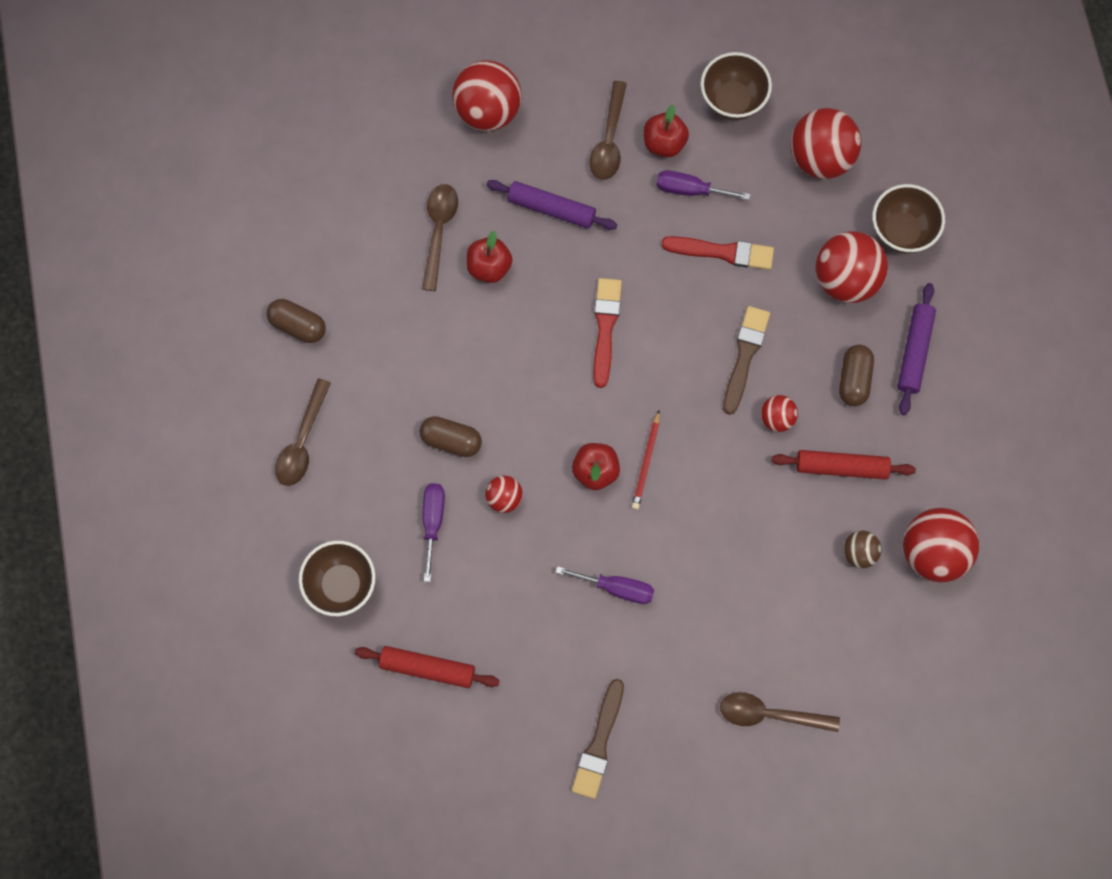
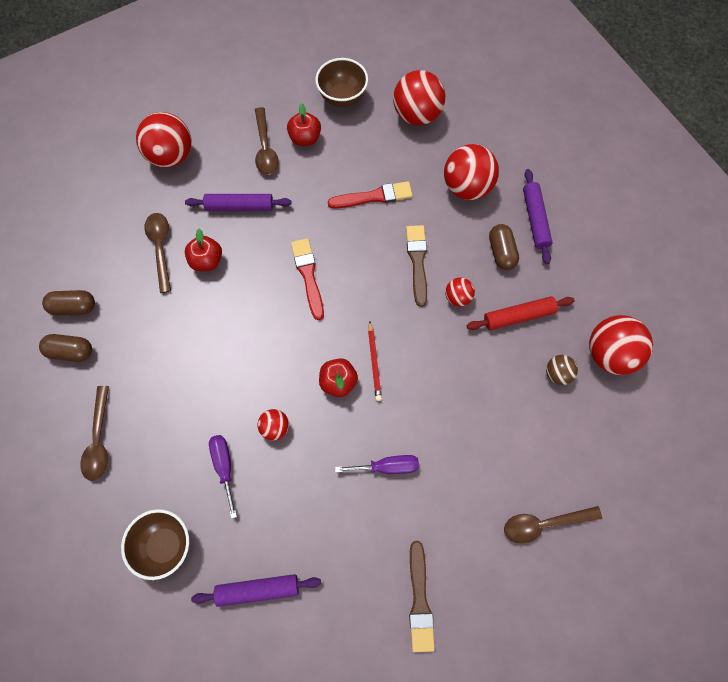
camera: 20 degrees left, 5 degrees down
red rolling pin [355,646,500,688] -> purple rolling pin [191,574,321,607]
brown capsule [419,416,482,457] -> brown capsule moved to [42,290,95,315]
purple screwdriver [656,170,750,200] -> none
brown bowl [872,184,945,254] -> none

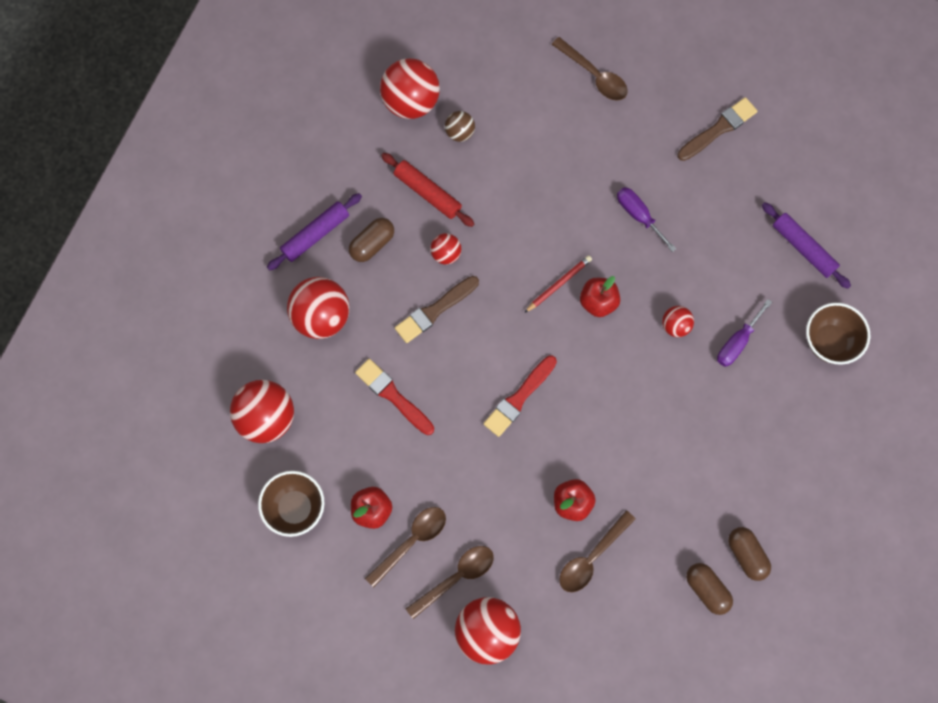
camera: 125 degrees left, 5 degrees up
brown spoon [80,386,109,481] -> brown spoon moved to [406,546,494,619]
purple rolling pin [185,194,292,211] -> none

